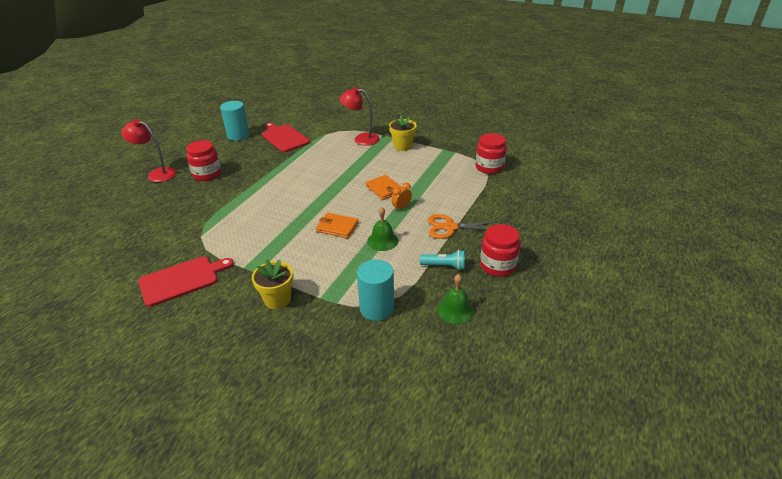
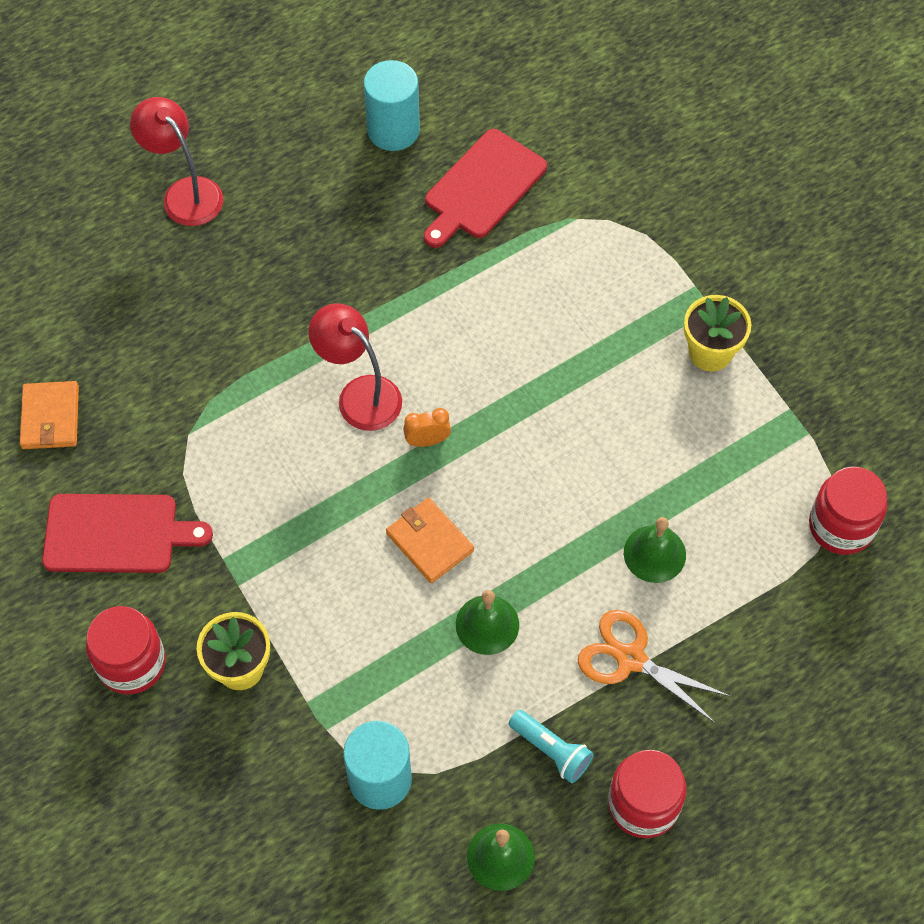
camera: 30 degrees right, 25 degrees up
red jar [186,140,221,181] -> red jar moved to [86,606,166,694]
red cutting board [262,123,310,152] -> red cutting board turned 135 degrees counterclockwise [424,129,547,248]
red lamp [339,87,380,146] -> red lamp moved to [309,303,402,431]
orange wallet [366,175,401,200] -> orange wallet moved to [20,381,79,449]
orange clock [392,182,412,211] -> orange clock moved to [403,408,451,447]
none -> green bell [624,517,686,583]

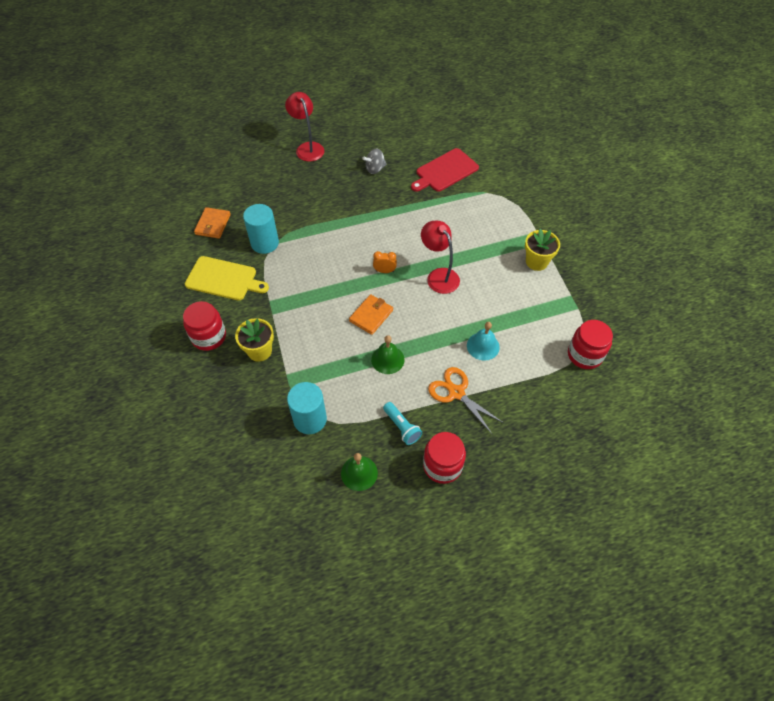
camera: 15 degrees right, 5 degrees down
red cutting board [42,494,213,573] -> yellow cutting board [185,256,269,300]
red lamp [309,303,402,431] -> red lamp moved to [421,221,460,294]
turquoise cylinder [364,60,420,151] -> turquoise cylinder moved to [243,204,279,254]
orange wallet [386,498,474,583] -> orange wallet turned 60 degrees clockwise [349,294,393,335]
green bell [624,517,686,583] -> turquoise bell [467,322,500,361]
none -> grey spinning top [362,148,387,174]

